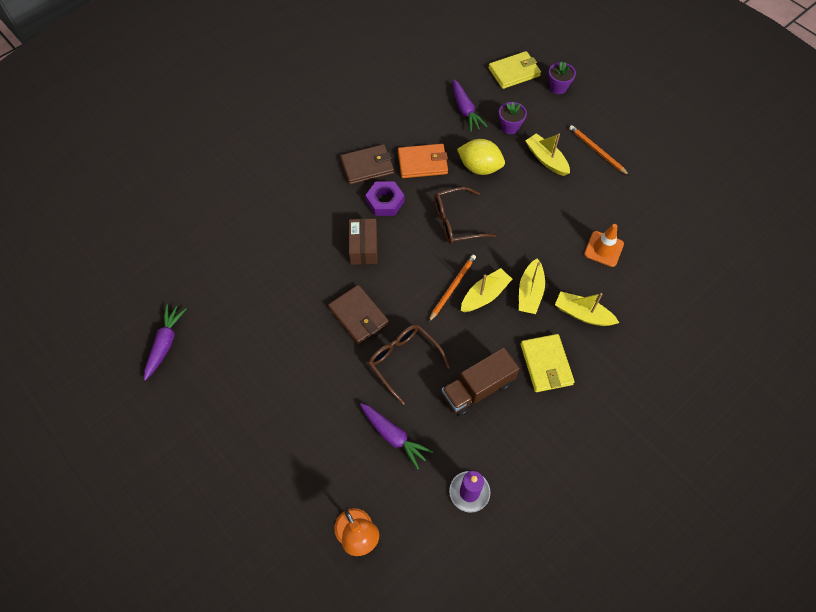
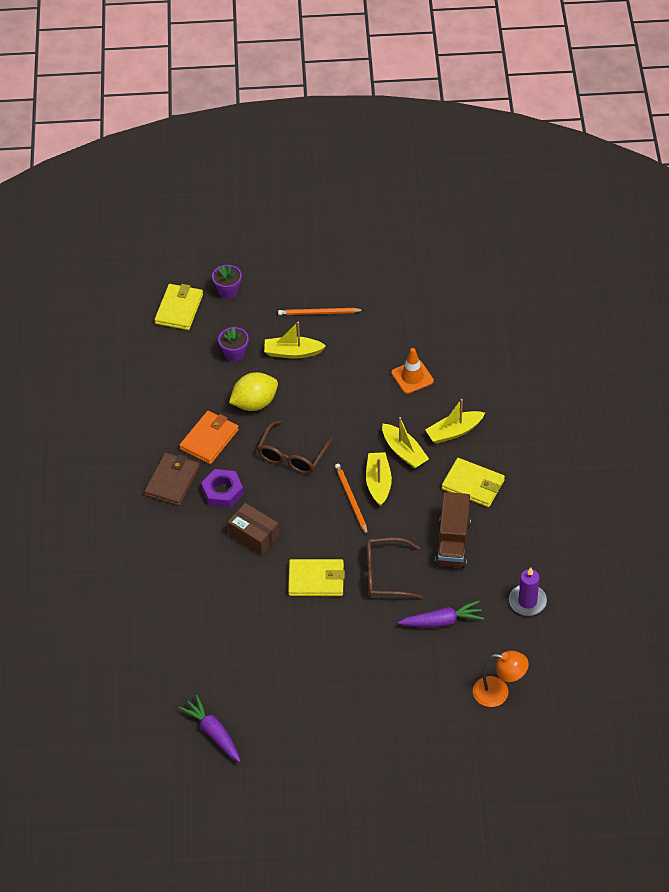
camera: 50 degrees left, 10 degrees down
brown wallet [328,285,389,344] -> yellow wallet [288,559,345,596]
purple carrot [453,79,488,132] -> none

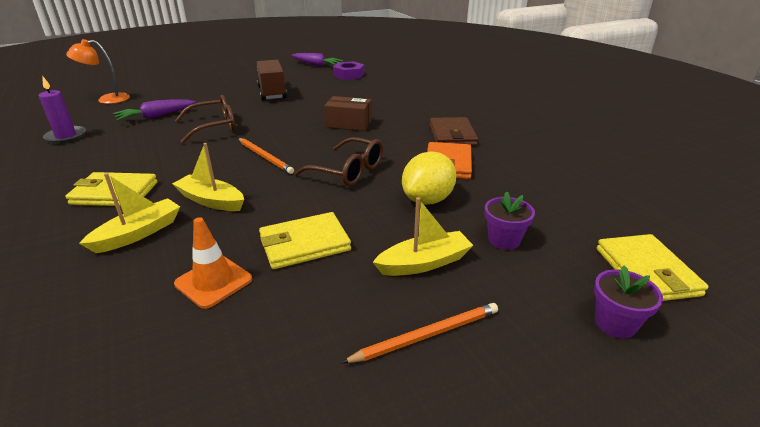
camera: 155 degrees right, 20 degrees down
purple nut [201,469,244,508] -> purple nut moved to [333,61,364,80]
brown glasses [257,420,333,474] -> brown glasses turned 120 degrees clockwise [294,137,383,186]
yellow wallet [288,559,345,596] -> yellow wallet moved to [259,212,351,269]
yellow boat [366,452,392,507] -> none
brown truck [435,492,471,568] -> brown truck moved to [257,60,287,100]

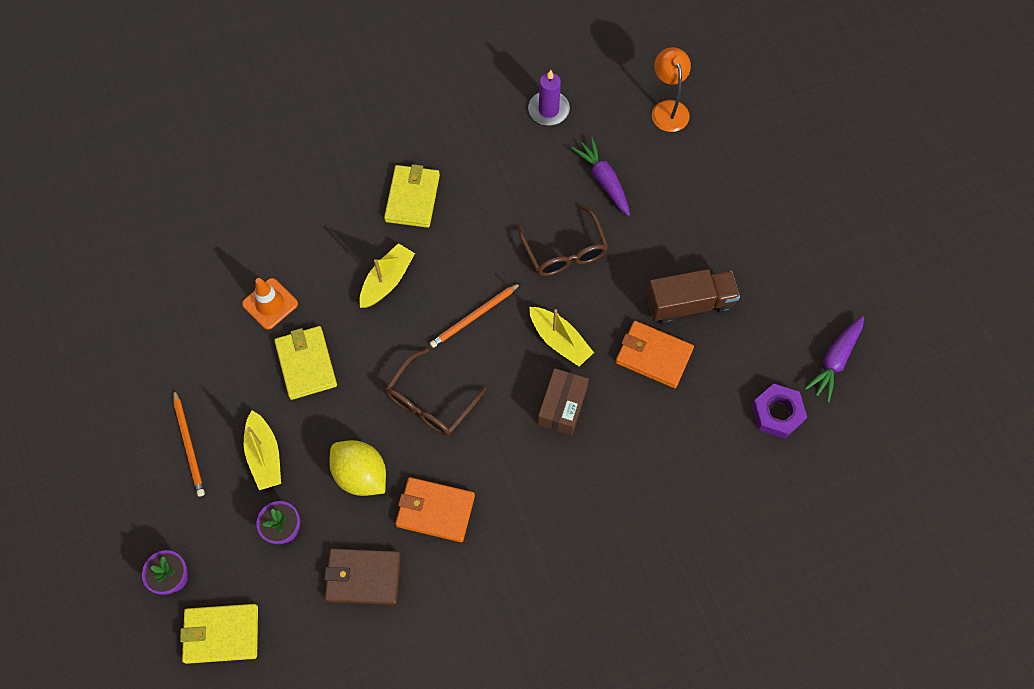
camera: 95 degrees right, 35 degrees up
yellow boat [79,173,180,253] -> yellow boat moved to [529,307,594,367]
brown wallet [430,117,478,146] -> brown wallet moved to [324,548,401,605]
none -> orange wallet [616,321,694,388]

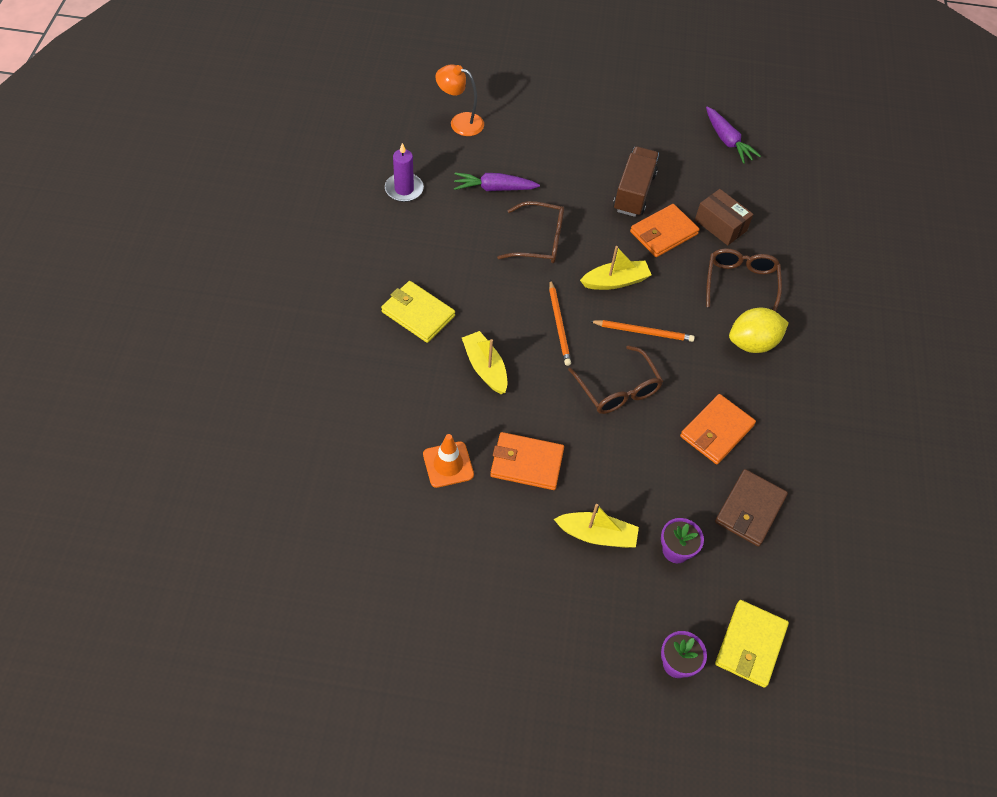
camera: 65 degrees left, 10 degrees down
orange pencil [173,390,205,497] -> orange pencil moved to [590,320,695,342]
yellow wallet [274,326,337,400] -> orange wallet [490,432,564,490]
yellow lemon [329,440,386,496] -> yellow lemon moved to [729,308,789,353]
brown box [538,368,589,436] -> brown box moved to [695,189,753,246]
purple nut [752,384,807,439] -> none
none -> brown glasses [706,248,782,312]

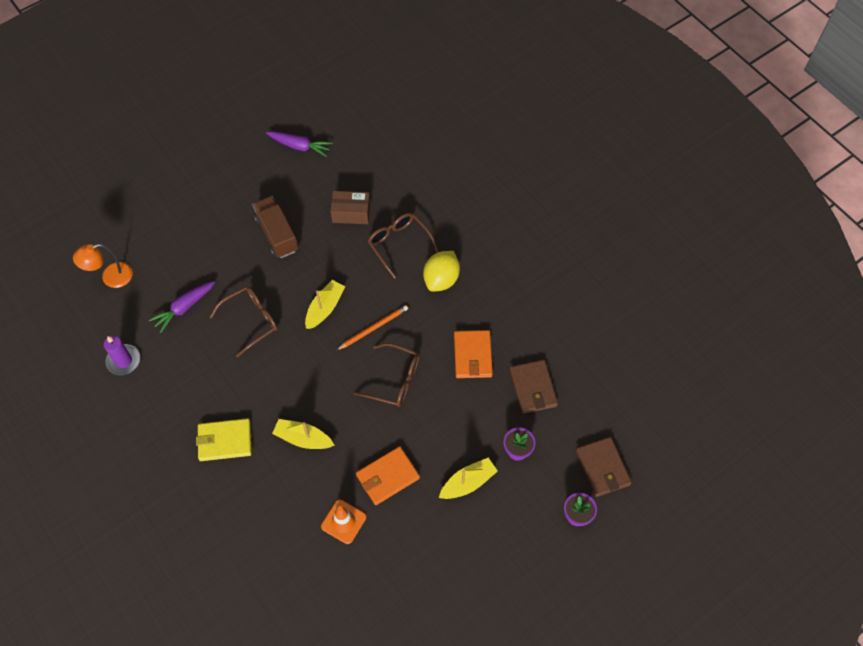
camera: 40 degrees left, 5 degrees up
orange pencil [549,280,571,366] -> none
orange wallet [630,204,700,257] -> none
yellow wallet [715,600,789,688] -> brown wallet [576,437,632,497]

